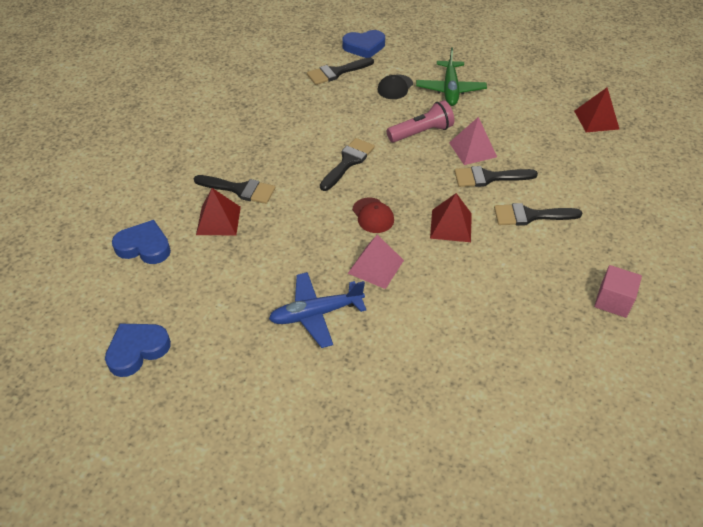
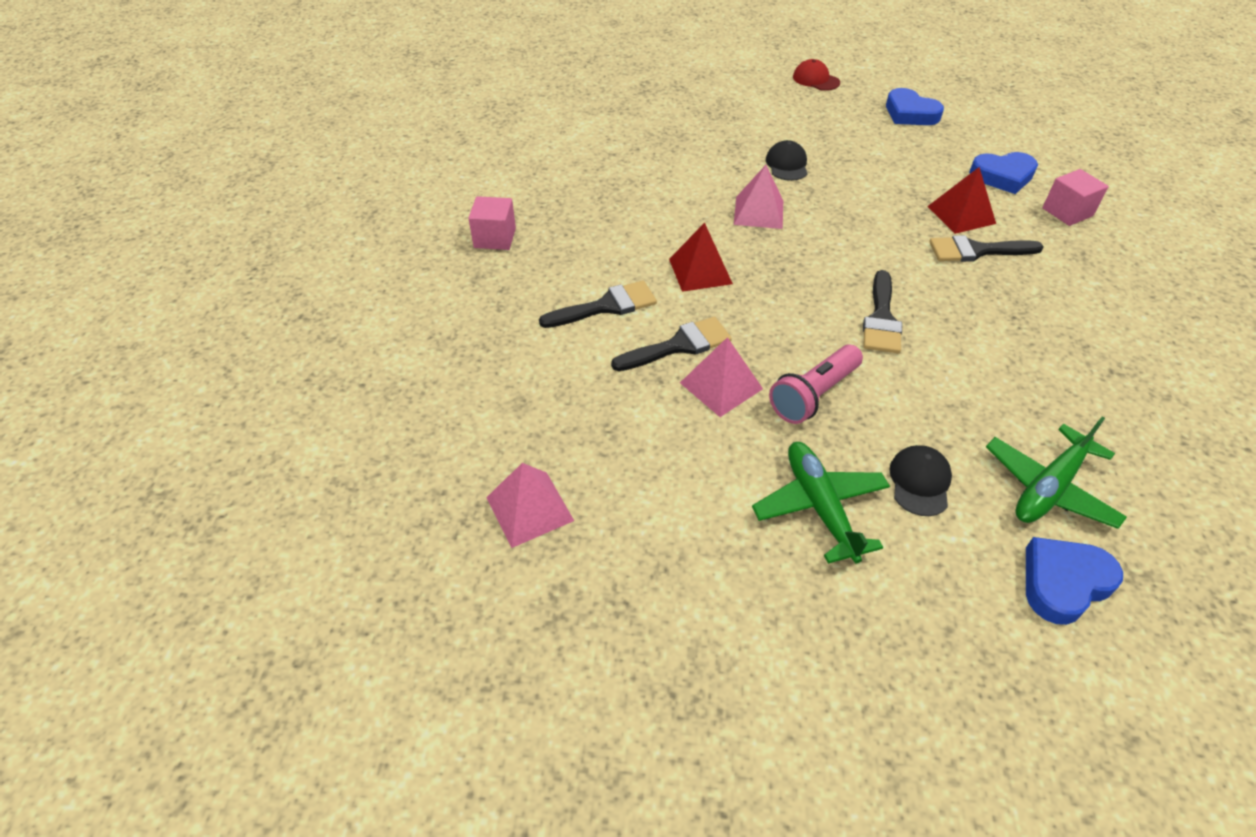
camera: 160 degrees right, 0 degrees up
blue heart [105,324,171,377] -> blue heart turned 105 degrees clockwise [886,88,944,125]
blue plane [269,272,366,348] -> black cap [766,140,808,181]
black brush [307,57,374,85] -> green plane [986,417,1127,529]
red cap [352,197,394,233] -> red cap moved to [793,59,840,91]
red pyramid [574,88,620,132] -> pink pyramid [486,463,574,548]
none -> pink cube [1042,169,1109,226]

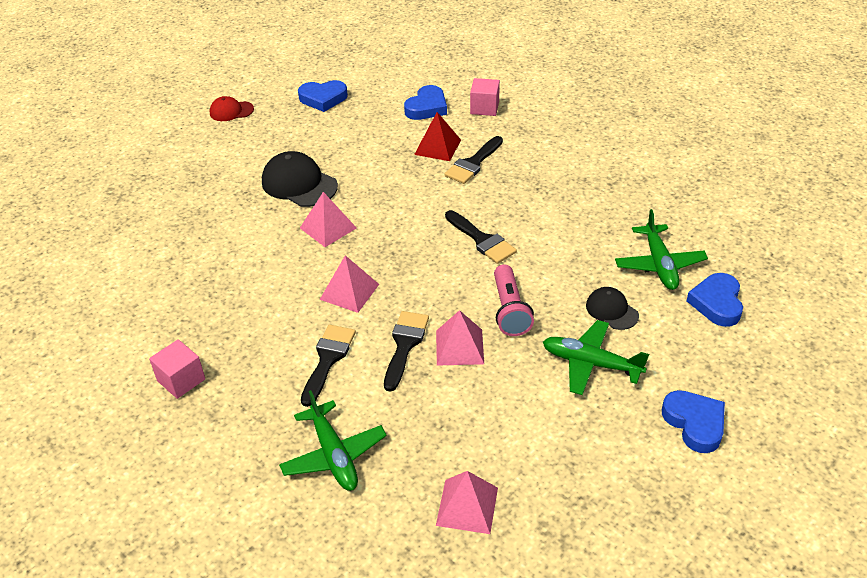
camera: 50 degrees left, 5 degrees down
red pyramid [669,223,733,292] -> pink pyramid [320,255,379,313]
black cap [766,140,808,181] -> black cap [262,151,338,207], size x1.70
none -> green plane [279,390,387,491]
none -> blue heart [662,390,725,453]

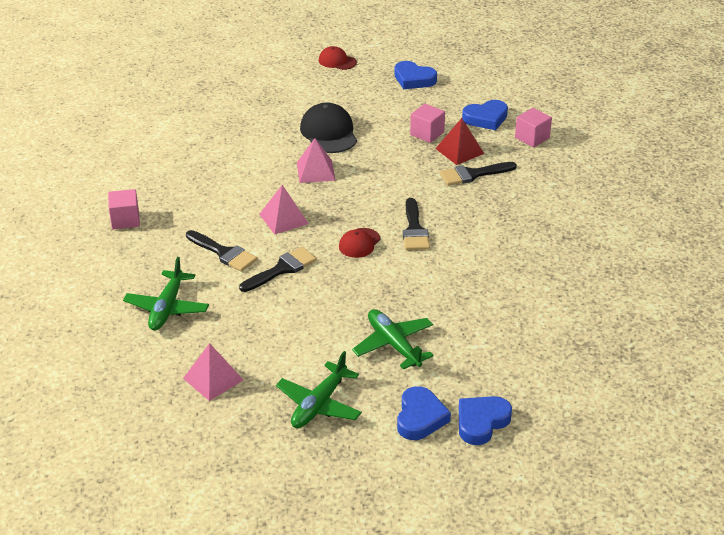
camera: 35 degrees right, 5 degrees down
black brush [301,325,356,407] -> black brush turned 75 degrees clockwise [186,230,257,272]
pink pyramid [436,310,484,366] -> none
pink flashlight [494,264,534,336] -> none
black cap [586,287,639,330] -> none
green plane [615,209,708,290] -> green plane moved to [276,351,362,428]
blue heart [686,273,743,327] -> blue heart moved to [459,396,512,445]
none -> red cap [339,228,381,258]
none -> pink cube [410,104,445,143]

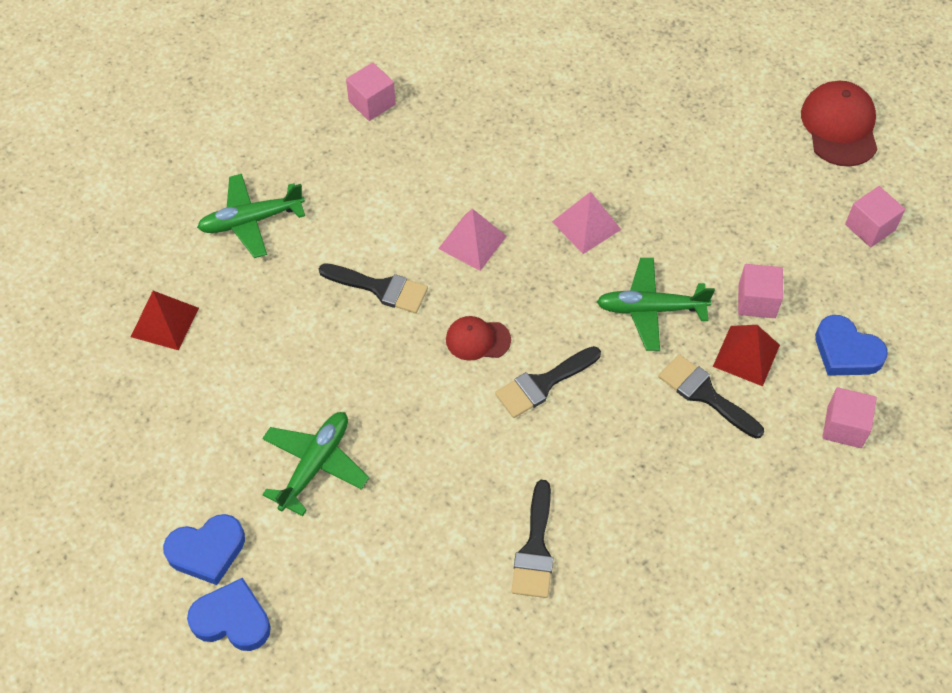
camera: 60 degrees right, 20 degrees up
pink pyramid [183,343,243,401] -> red pyramid [131,291,199,350]
black brush [186,230,257,272] -> black brush moved to [511,480,553,598]
green plane [276,351,362,428] -> green plane moved to [597,258,715,351]
black cap [300,102,357,153] -> none
red cap [319,46,357,70] -> red cap [801,81,878,167], size x1.70
blue heart [394,61,437,89] -> pink cube [845,186,905,247]

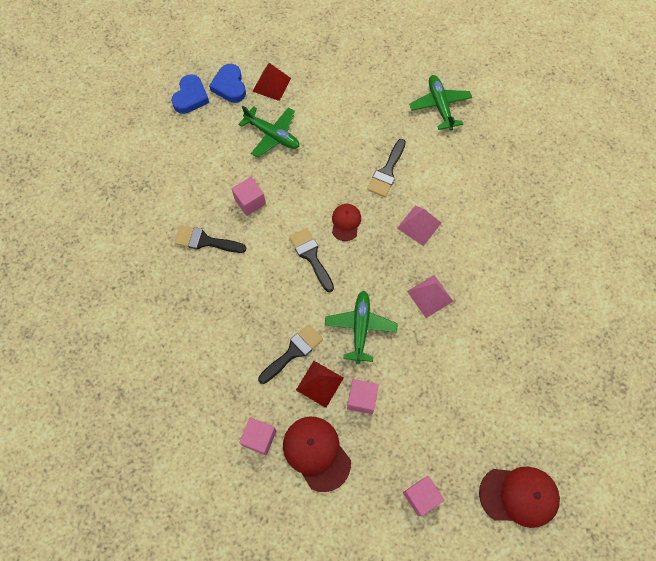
camera: 95 degrees right, 10 degrees up
red pyramid [131,291,199,350] -> red pyramid moved to [252,63,291,101]
pink cube [346,62,396,121] -> pink cube moved to [232,177,266,216]
blue heart [815,315,888,376] -> red cap [283,417,351,492]

